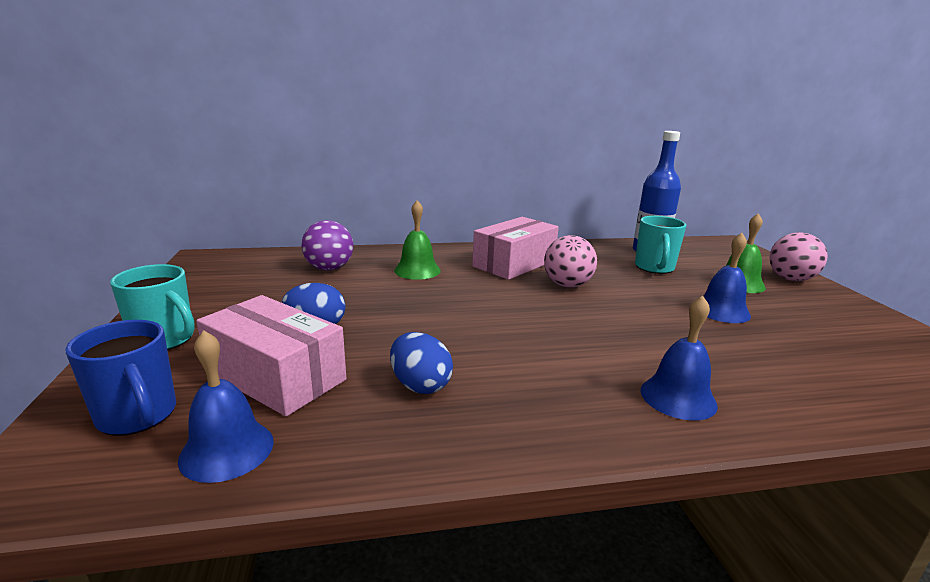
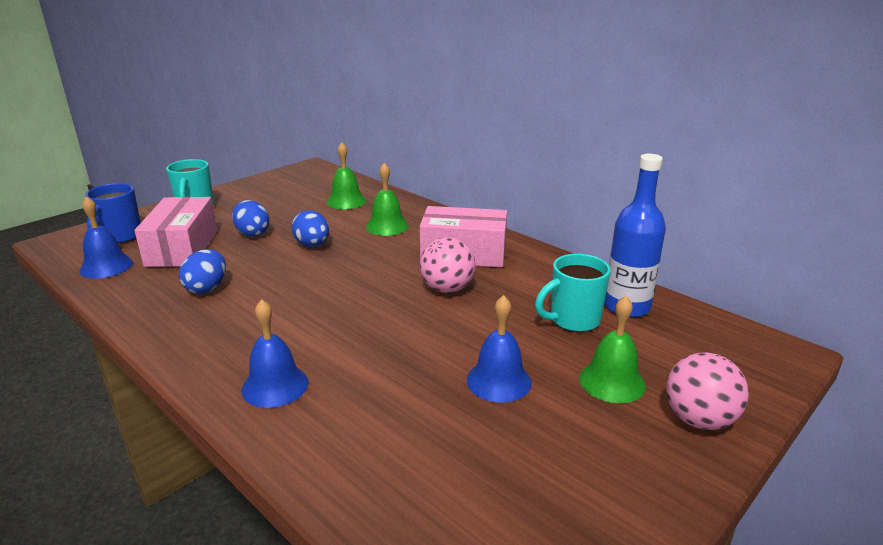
camera: 55 degrees right, 5 degrees up
purple ball [302,220,353,271] -> green bell [326,142,366,209]
none -> blue egg [291,210,329,247]

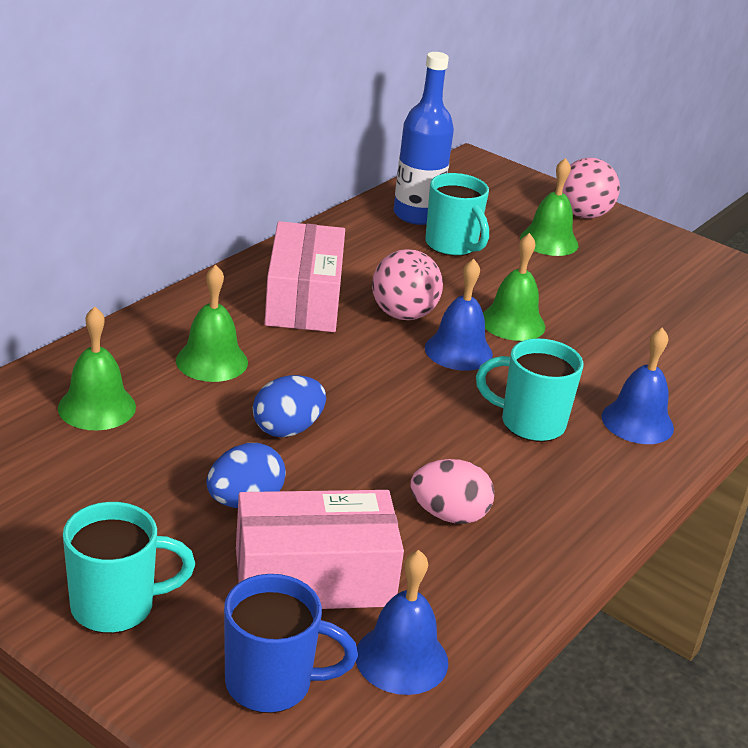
camera: 100 degrees left, 5 degrees up
blue egg [179,249,226,294] -> pink egg [411,459,495,524]
blue bell [467,295,532,403] -> blue bell moved to [425,259,493,371]
none -> turquoise mug [476,338,584,442]
none -> green bell [483,233,545,341]

